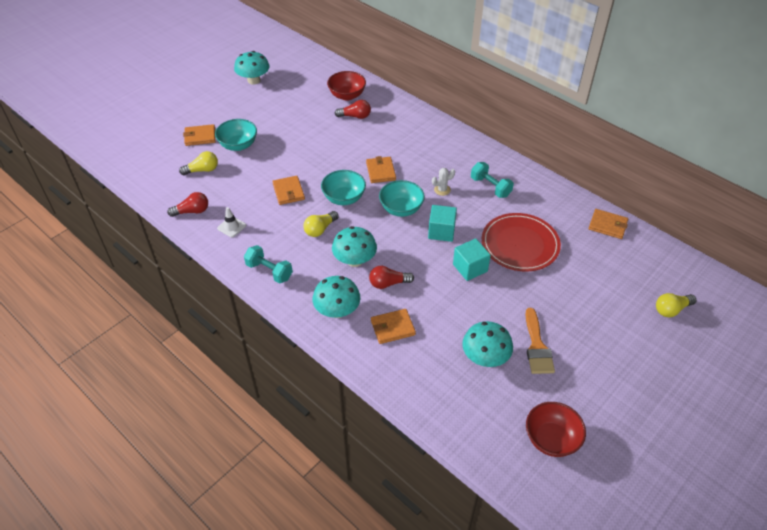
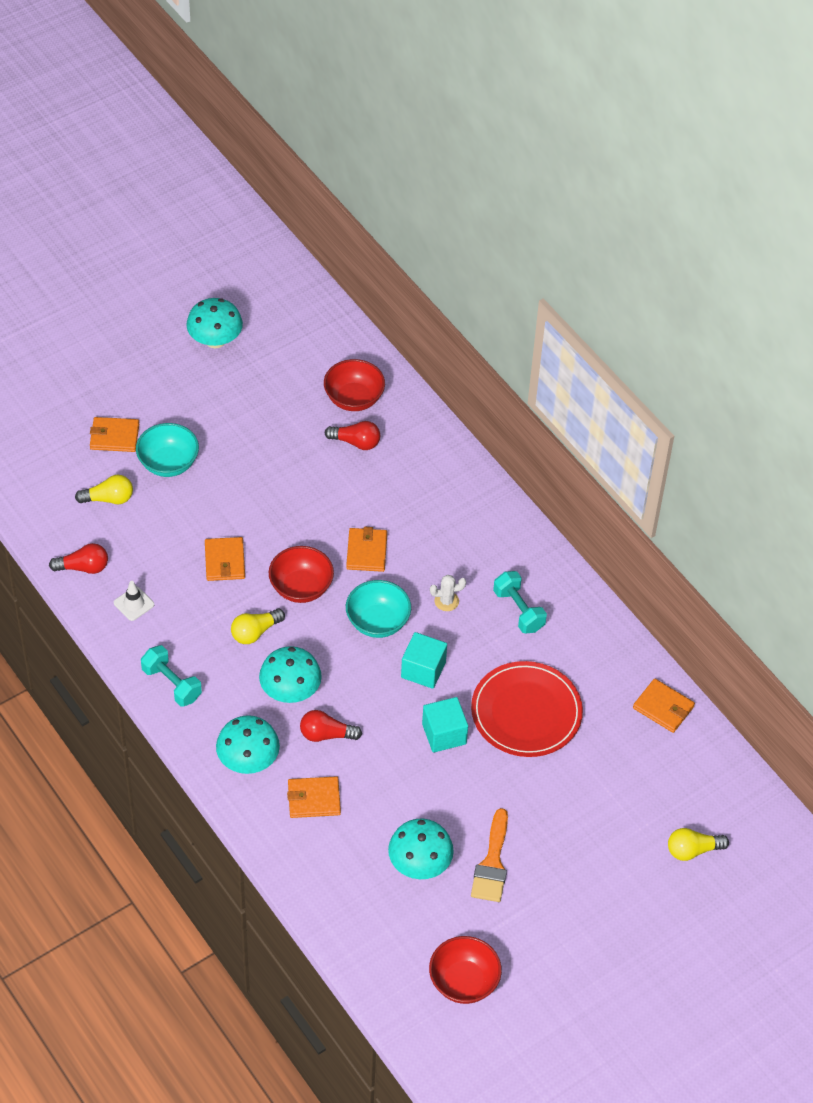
camera: 10 degrees right, 5 degrees up
turquoise bowl [321,170,366,205] -> red bowl [269,546,334,603]

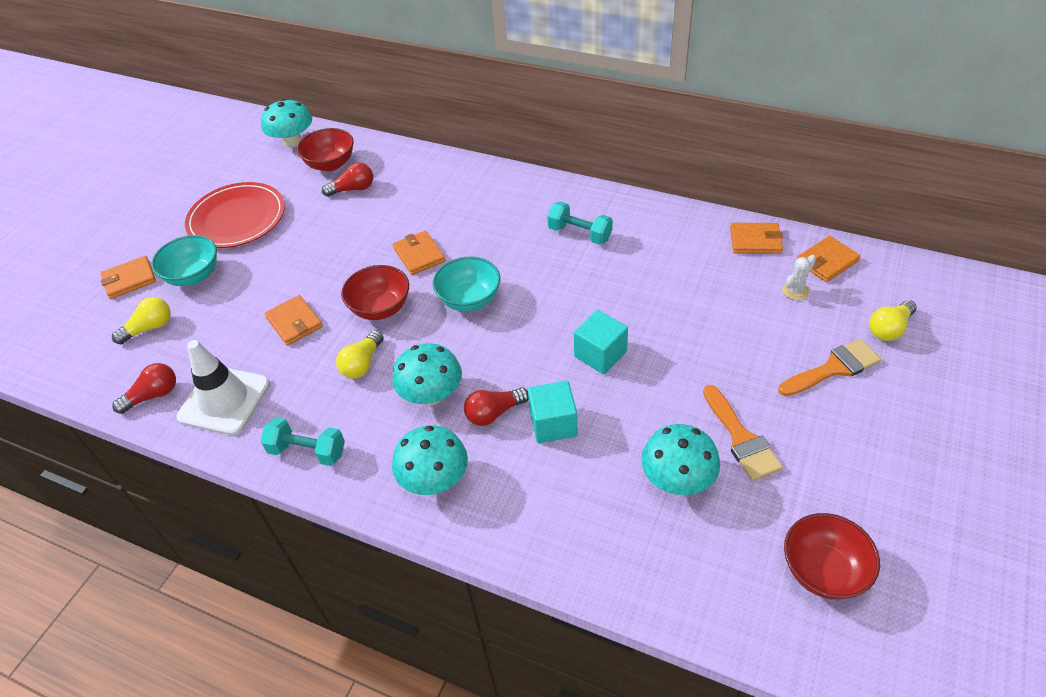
camera: 25 degrees left, 5 degrees down
white traffic cone [114,581,154,621] -> white traffic cone [177,340,270,435], size x2.08
turquoise mushroom [186,298,243,348] -> turquoise mushroom moved to [261,99,312,147]
orange wallet [287,776,341,818] -> orange wallet moved to [797,236,861,282]
turquoise cube [401,632,447,689] -> turquoise cube moved to [528,381,578,443]
white cactus [430,575,466,611] -> white cactus moved to [782,255,816,300]
red plate [471,661,583,757] -> red plate moved to [185,182,285,248]
none -> orange brush [778,339,881,396]

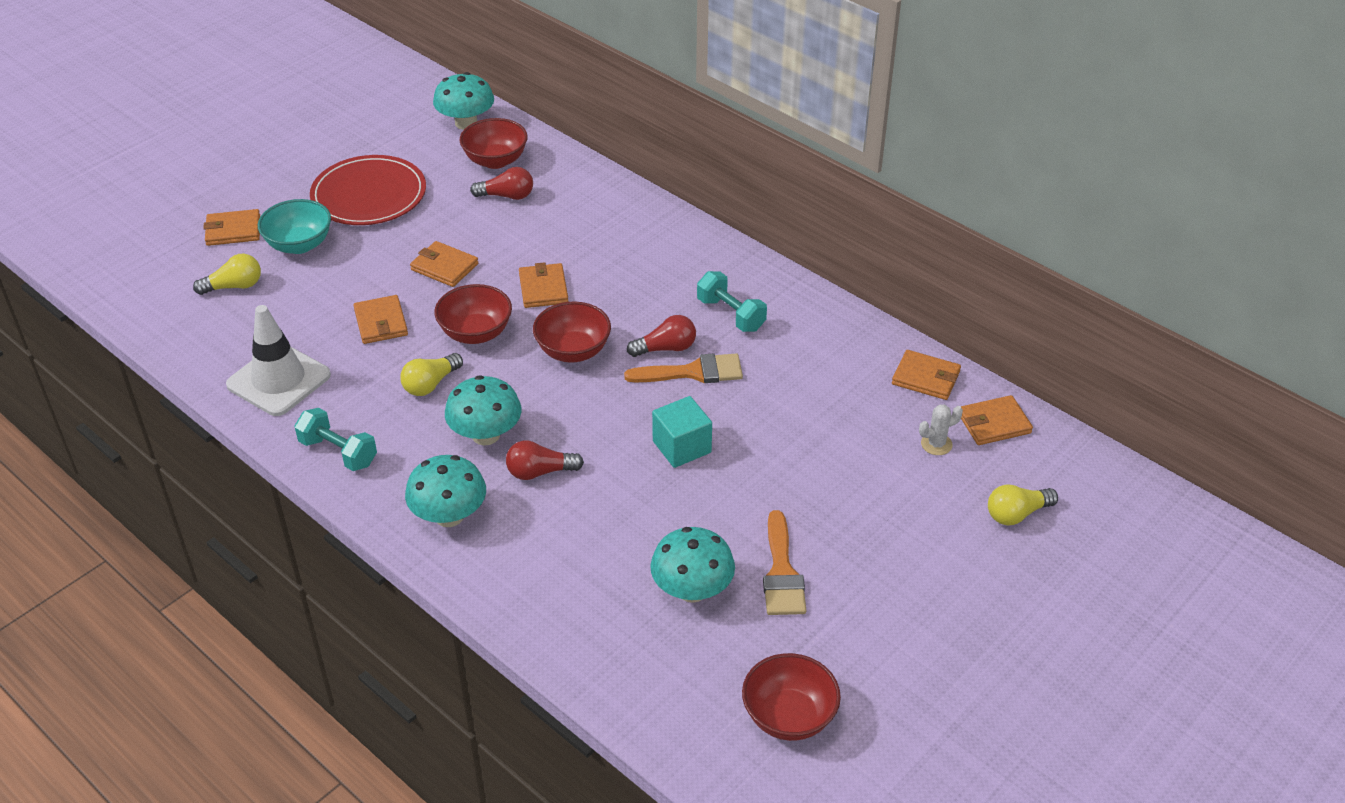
camera: 15 degrees right, 5 degrees down
red light bulb [112,363,176,414] -> red light bulb moved to [627,315,696,357]
turquoise bowl [432,257,500,311] -> red bowl [533,302,611,363]
turquoise cube [528,381,578,443] -> none
orange brush [778,339,881,396] -> orange brush moved to [624,353,743,383]
none -> orange wallet [410,241,478,287]

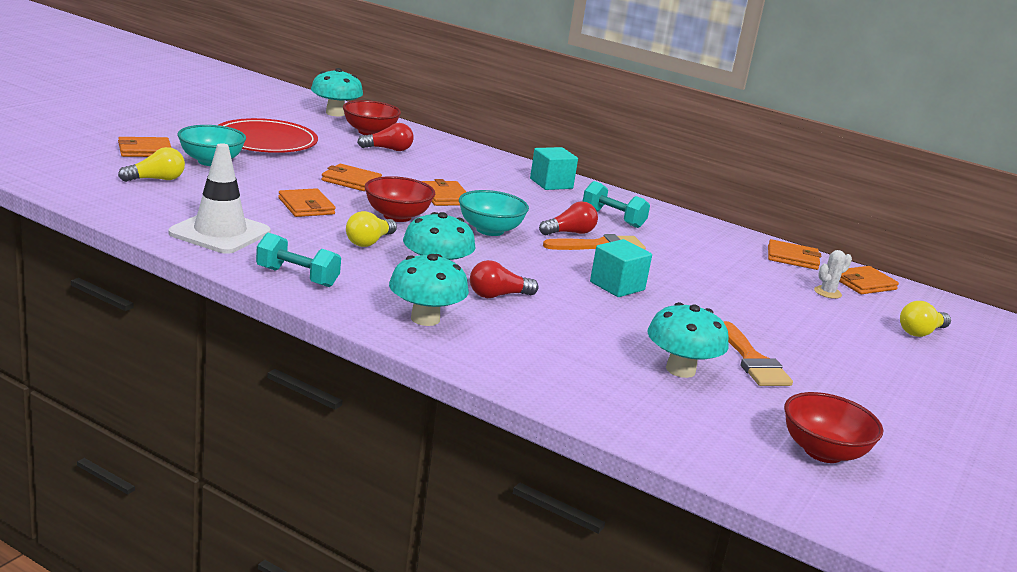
camera: 15 degrees left, 20 degrees down
red bowl [533,302,611,363] -> turquoise bowl [459,190,529,236]
none -> turquoise cube [530,147,578,190]

